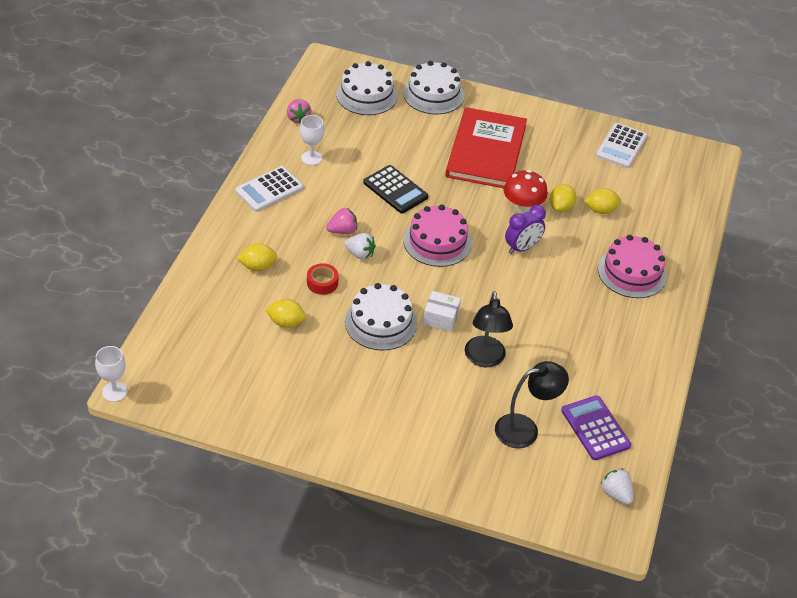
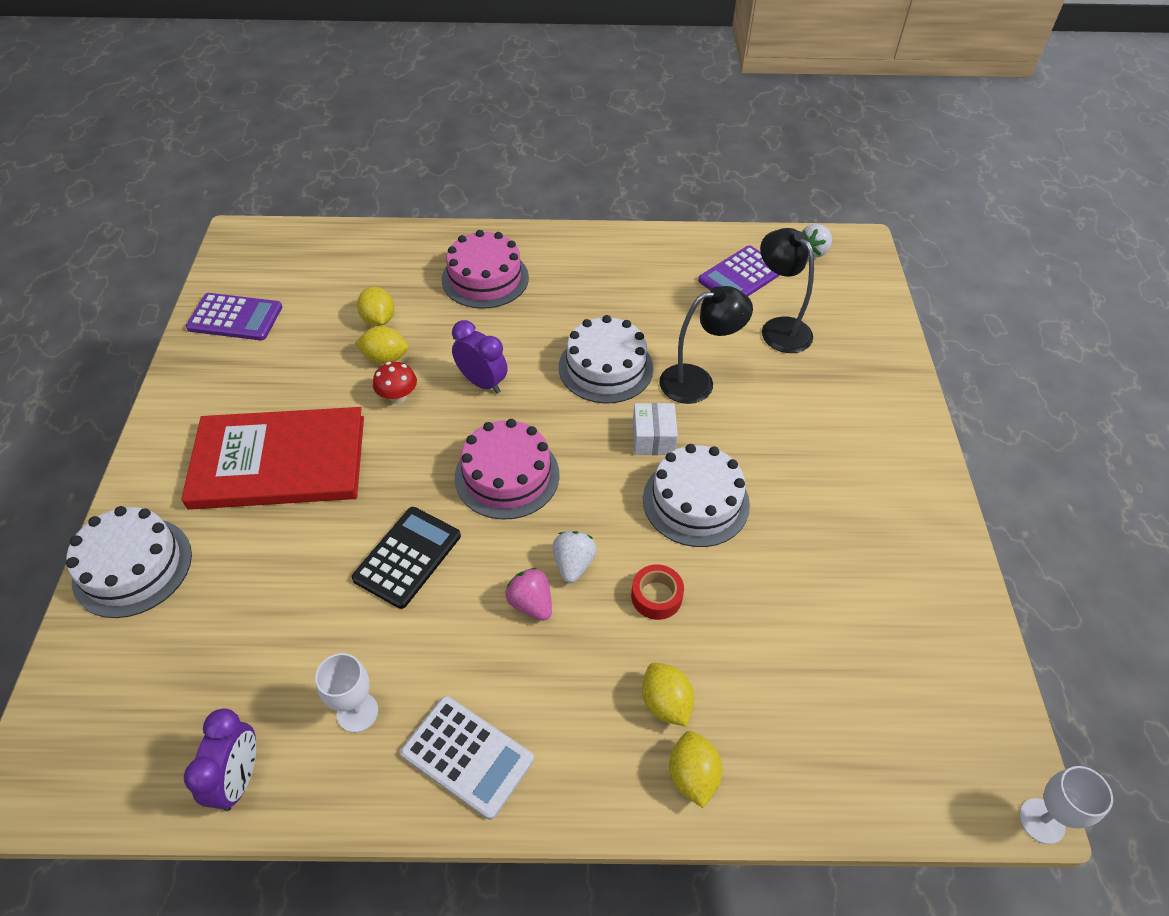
camera: 105 degrees left, 5 degrees up
yellow lemon [265,299,306,328] -> yellow lemon moved to [669,731,722,808]
pink strawberry [287,99,312,124] -> purple clock [184,709,256,811]
white cake [336,61,398,115] -> white cake moved to [559,315,653,404]
red mushroom [503,170,548,213] -> red mushroom [373,362,417,403], size x0.66
white calculator [596,123,648,168] -> purple calculator [186,293,282,340]

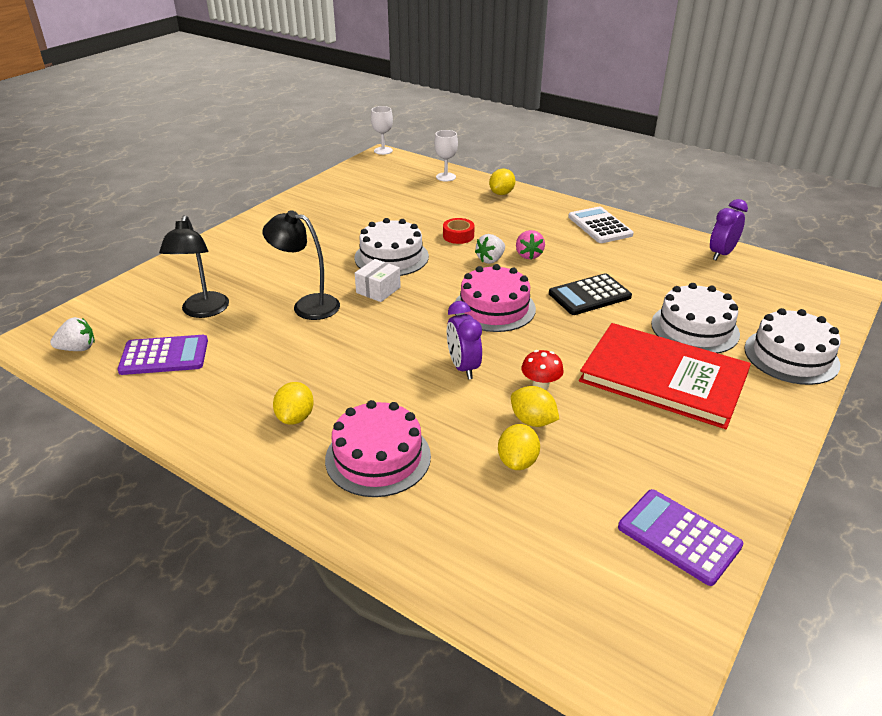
camera: 145 degrees left, 15 degrees down
white goblet [315,653,378,733] -> white goblet moved to [434,130,458,182]
white cake [559,315,653,404] -> white cake moved to [651,283,740,353]
yellow lemon [642,663,694,727] -> yellow lemon moved to [273,382,314,425]

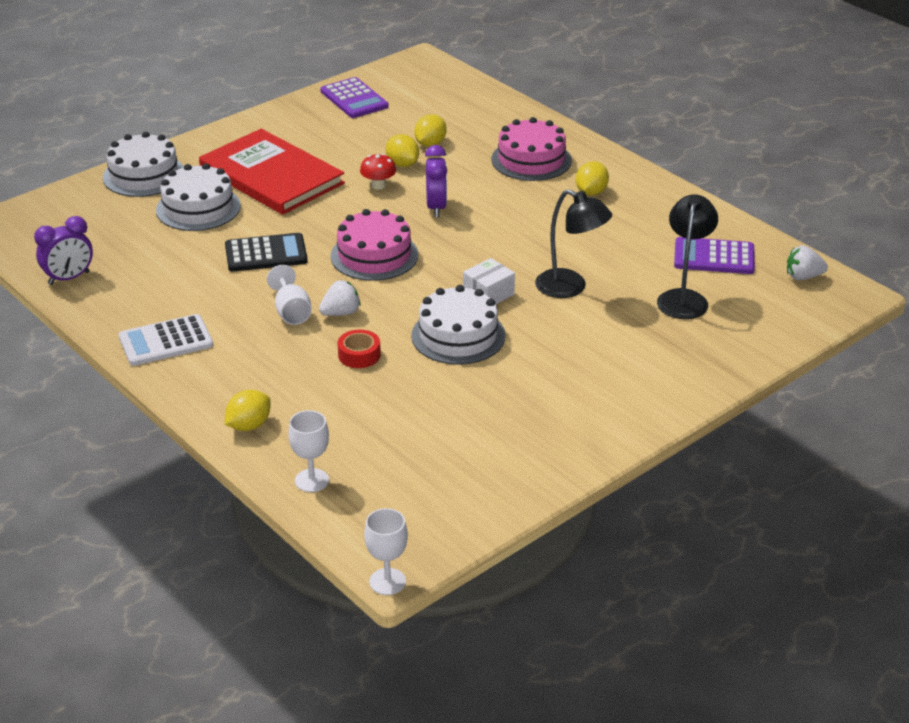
camera: 165 degrees left, 0 degrees up
pink strawberry [516,230,545,259] -> white goblet [267,265,312,325]
white calculator [568,207,634,243] -> white calculator turned 75 degrees clockwise [119,314,213,366]

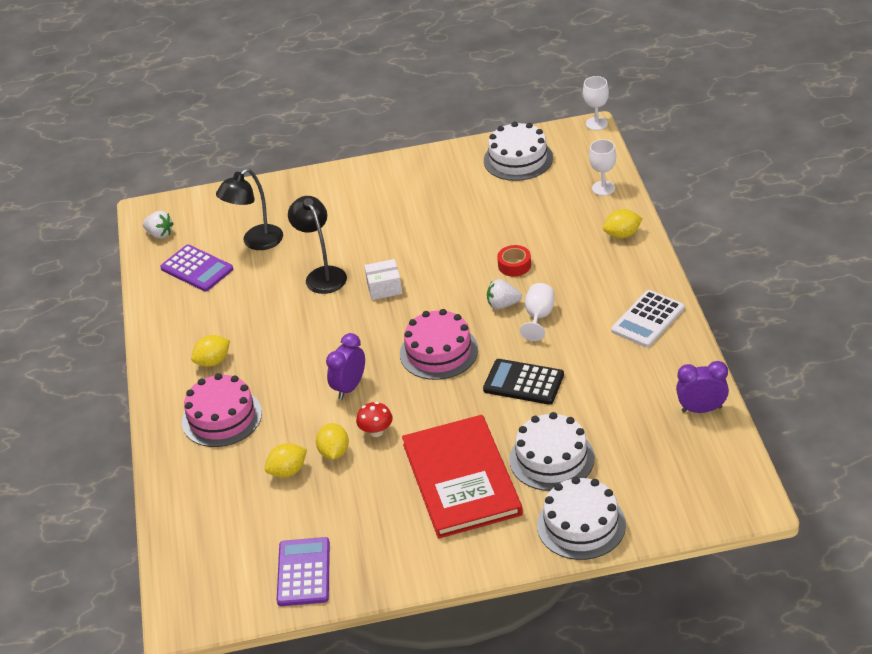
camera: 145 degrees left, 5 degrees up
white calculator [119,314,213,366] -> white calculator turned 120 degrees clockwise [611,290,684,347]
white cake [411,285,506,365] -> white cake moved to [484,122,553,181]

